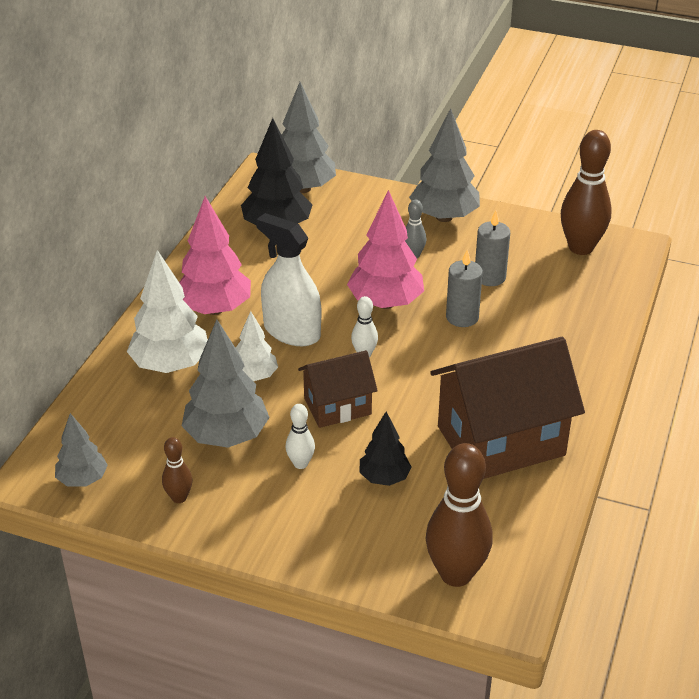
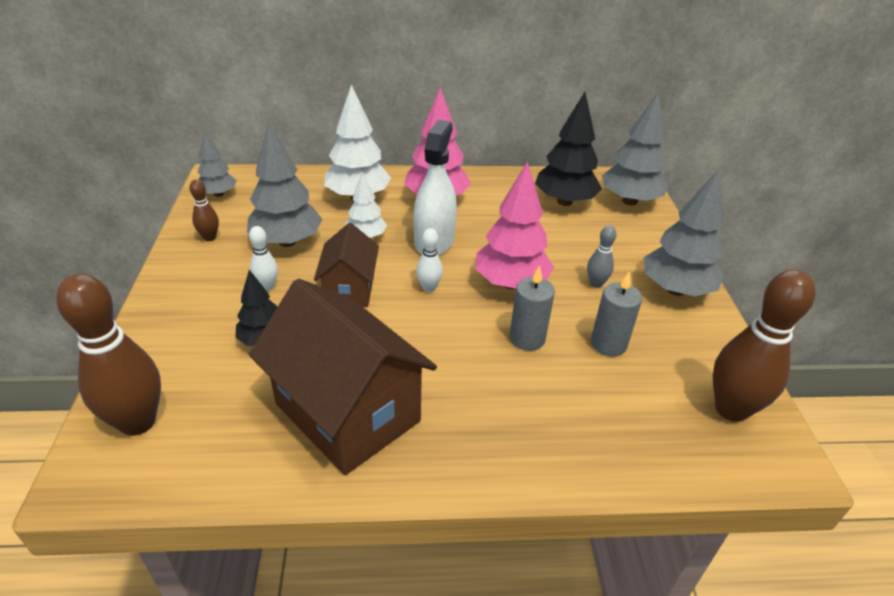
camera: 65 degrees right, 0 degrees up
brown house [298,350,378,428] -> brown house turned 45 degrees clockwise [314,223,379,307]

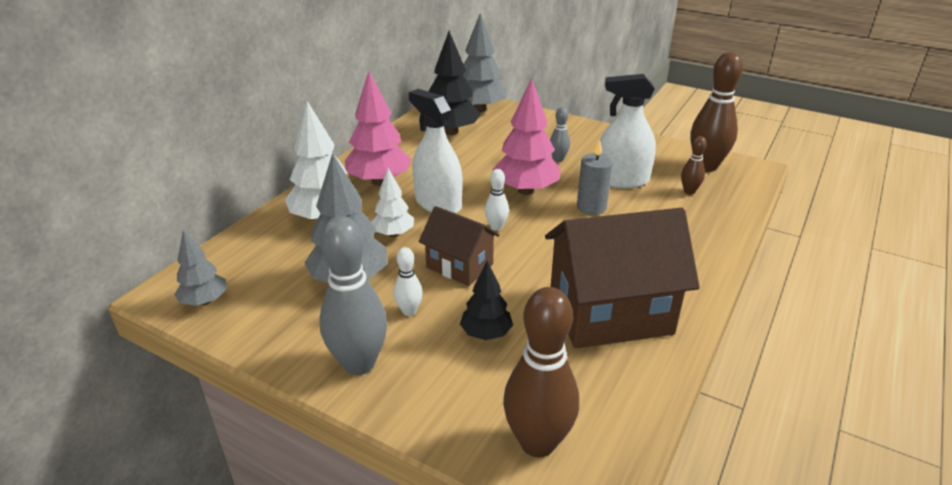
camera: 55 degrees left, 5 degrees down
brown bowling pin [189,179,219,241] -> brown bowling pin moved to [681,136,707,194]
grey candle [591,271,642,356] -> white spray bottle [600,74,656,188]
grey tree [643,169,724,296] -> none
none -> grey bowling pin [319,216,387,375]

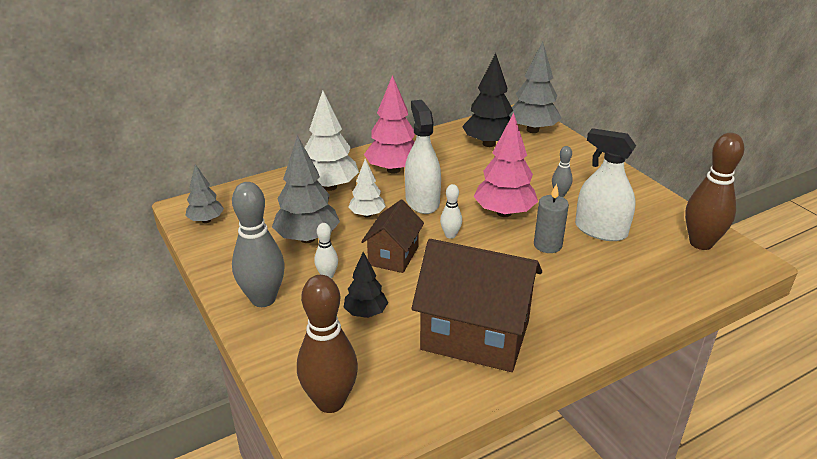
camera: 30 degrees right, 0 degrees up
brown house [419,206,500,286] -> brown house turned 45 degrees clockwise [361,200,424,273]
brown bowling pin [681,136,707,194] -> none

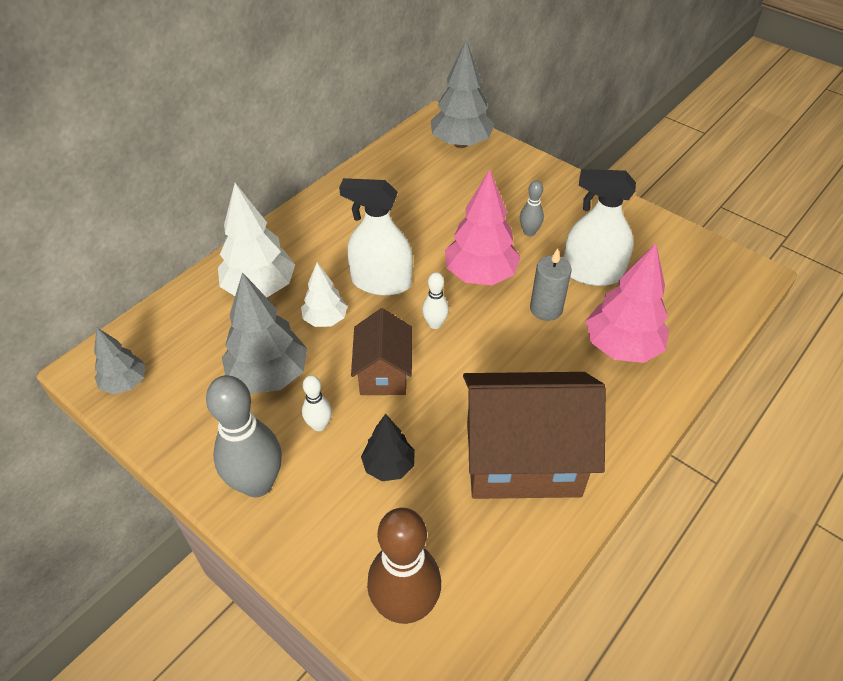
camera: 20 degrees left, 15 degrees up
pink tree [364,75,415,174] -> pink tree moved to [586,243,669,363]
white spray bottle [405,100,441,214] -> white spray bottle turned 45 degrees counterclockwise [339,178,413,296]
black tree [462,53,513,147] -> none
brown bowling pin [685,133,744,250] -> none

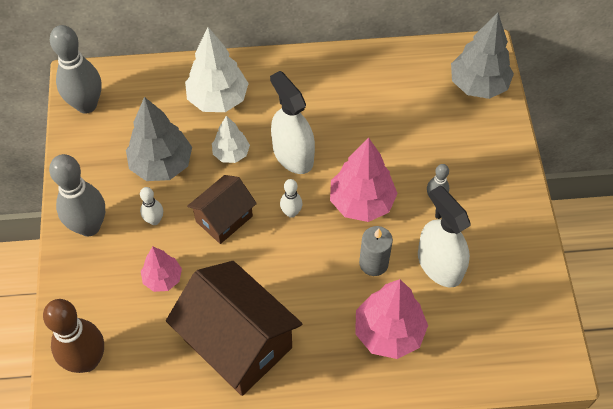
camera: 45 degrees right, 10 degrees up
grey tree [94,328,146,394] -> grey bowling pin [50,25,102,114]
black tree [361,414,415,481] -> pink tree [141,246,182,292]

